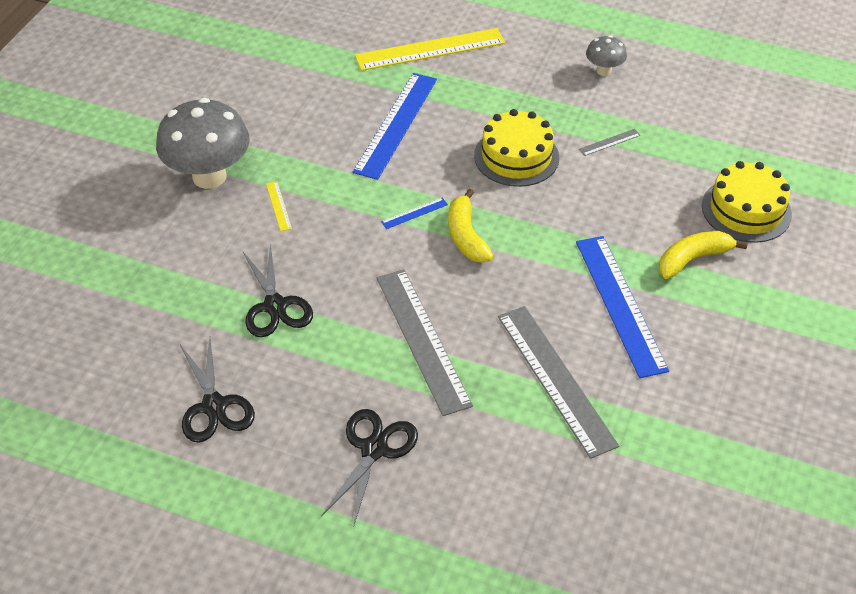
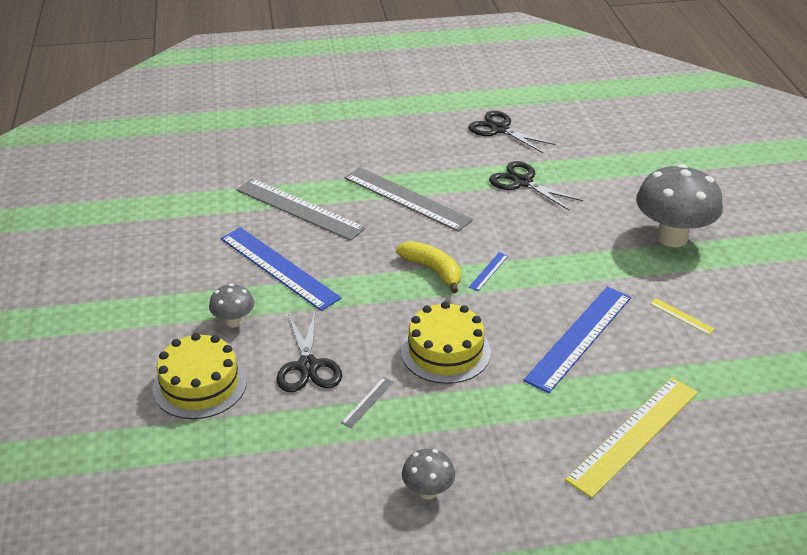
camera: 150 degrees right, 10 degrees down
yellow ruler [266,181,292,231] -> yellow ruler moved to [650,298,715,335]
black scissors [321,409,418,528] -> black scissors moved to [277,313,342,392]
blue ruler [353,73,437,180] -> blue ruler turned 45 degrees clockwise [523,287,631,393]
yellow banana [659,231,748,279] -> grey mushroom [209,284,254,328]

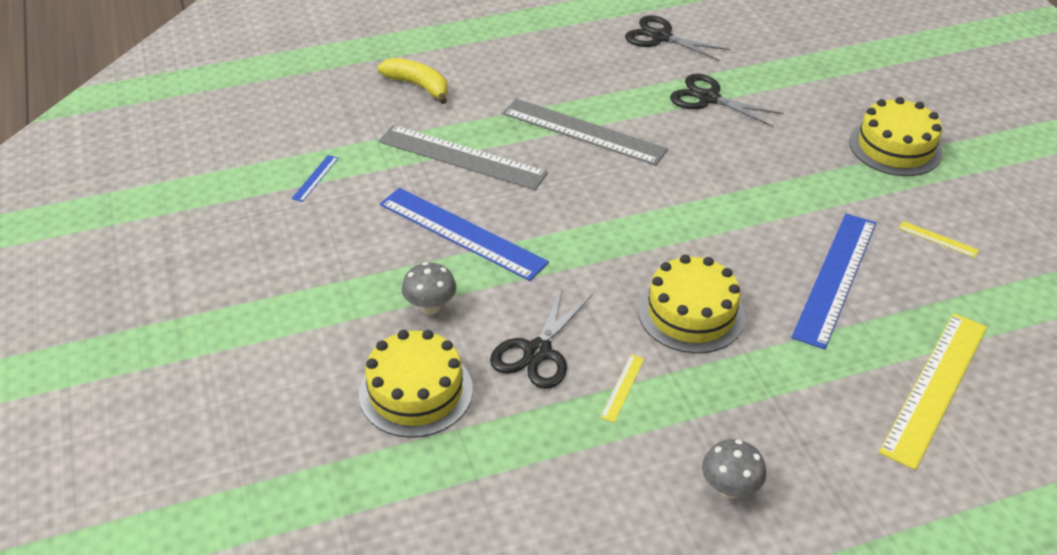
camera: 10 degrees left, 5 degrees up
black scissors [277,313,342,392] -> black scissors turned 45 degrees clockwise [490,285,593,389]
grey ruler [341,377,393,428] -> yellow ruler [600,354,644,423]
yellow banana [396,241,461,293] -> yellow banana moved to [378,58,448,104]
blue ruler [469,252,508,291] -> blue ruler moved to [291,155,338,202]
grey mushroom [636,164,723,247] -> yellow cake [849,97,943,176]

